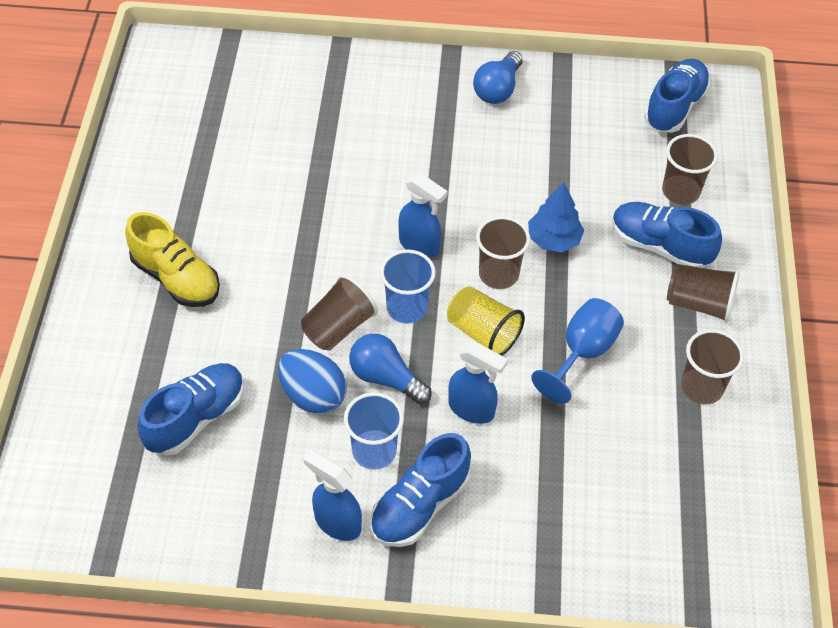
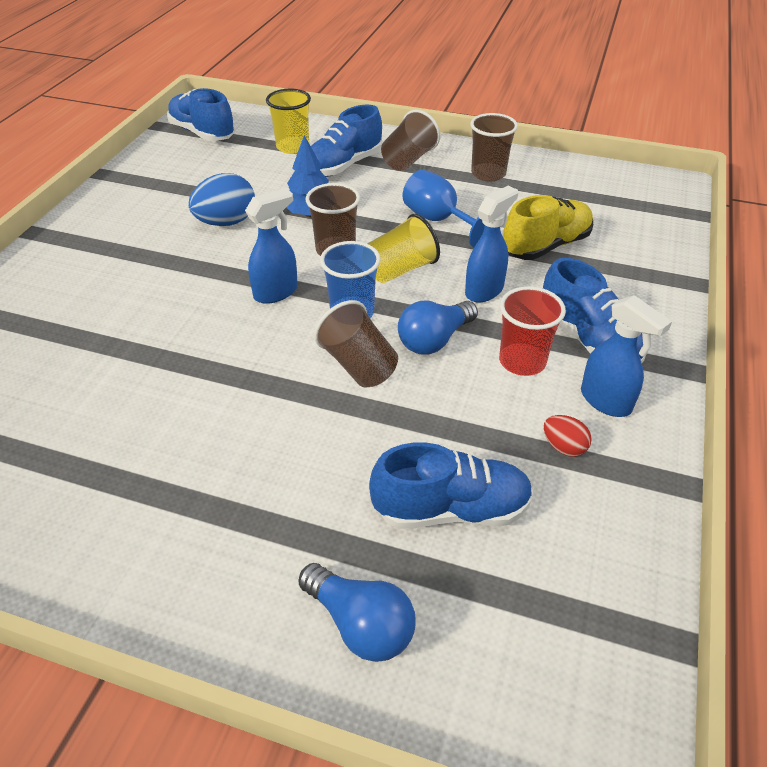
camera: 75 degrees left, 10 degrees down
yellow shoe [125,212,220,307] -> yellow shoe moved to [503,195,593,260]
blue shoe [138,363,244,456] -> blue shoe turned 120 degrees clockwise [369,442,533,529]
blue egg [278,349,347,414] -> blue egg moved to [188,173,255,226]
blue spray bottle [303,450,362,541] -> blue spray bottle turned 90 degrees counterclockwise [581,295,672,417]
blue cup [344,392,404,470] -> red cup [499,286,566,376]
blue light bulb [473,51,523,104] -> blue light bulb moved to [298,563,415,662]
brown cup [662,134,718,205] -> yellow cup [266,89,311,154]
none -> red egg [544,415,592,457]

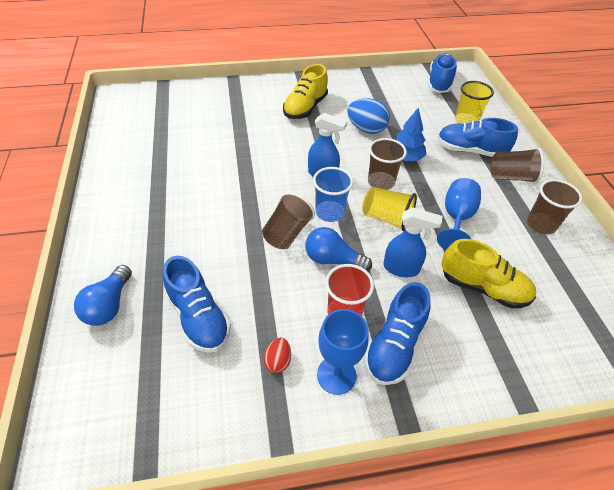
camera: 60 degrees right, 5 degrees up
blue spray bottle [581,295,672,417] -> blue goblet [317,309,369,395]
none -> yellow shoe [283,64,328,119]

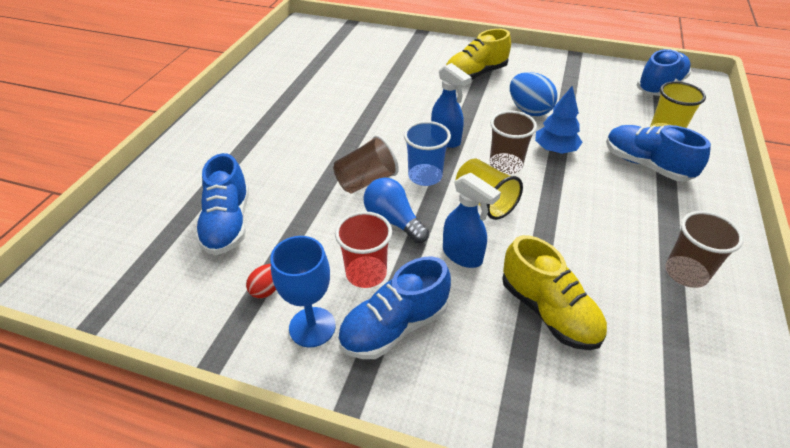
camera: 30 degrees right, 5 degrees down
blue light bulb [74,265,132,326] -> none
blue goblet [437,178,481,250] -> none
brown cup [491,148,544,184] -> none

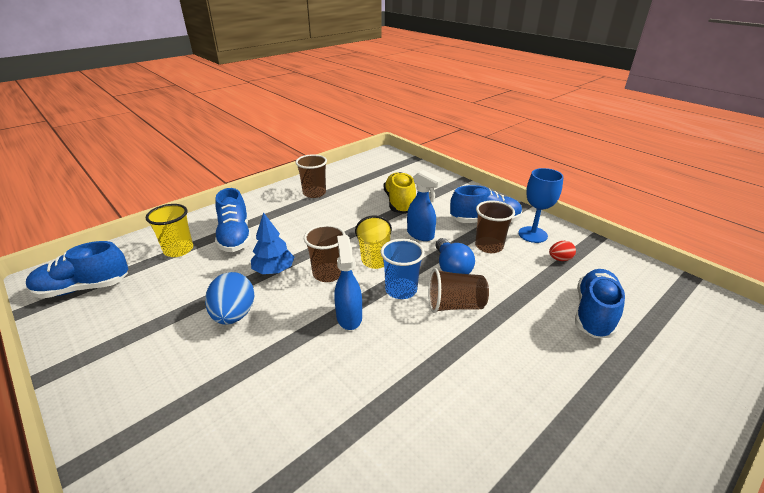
camera: 150 degrees left, 10 degrees down
red cup [335,211,392,288] -> brown cup [475,201,515,253]
blue spray bottle [443,173,501,268] -> blue spray bottle turned 150 degrees clockwise [407,170,443,241]
yellow shoe [446,29,511,80] -> none

